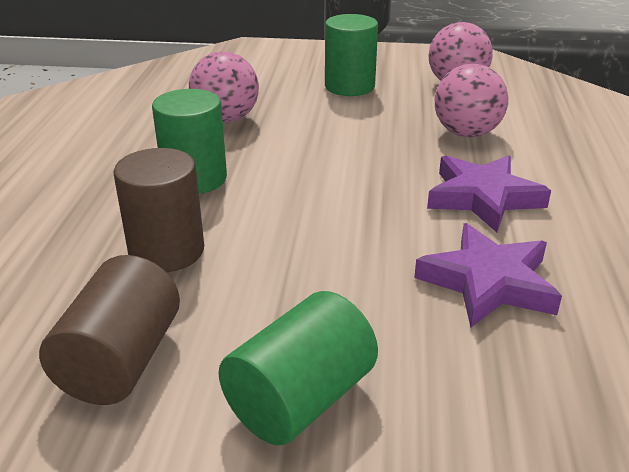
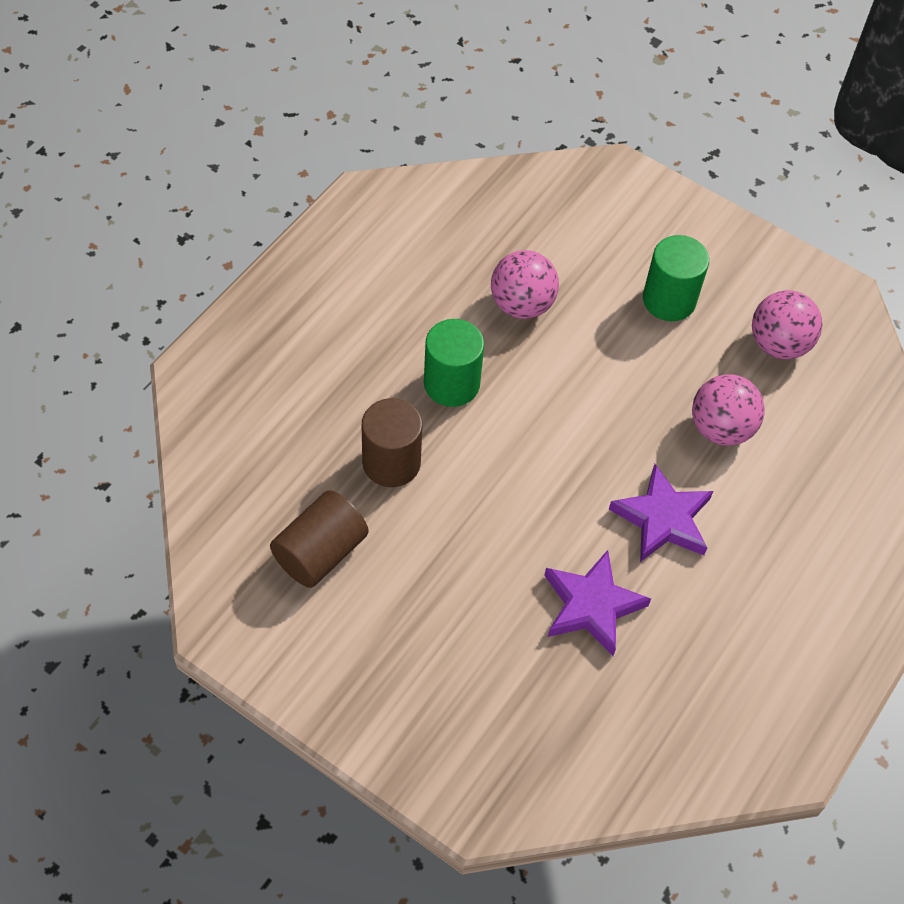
camera: 25 degrees right, 25 degrees up
green cylinder [219,291,378,445] -> none

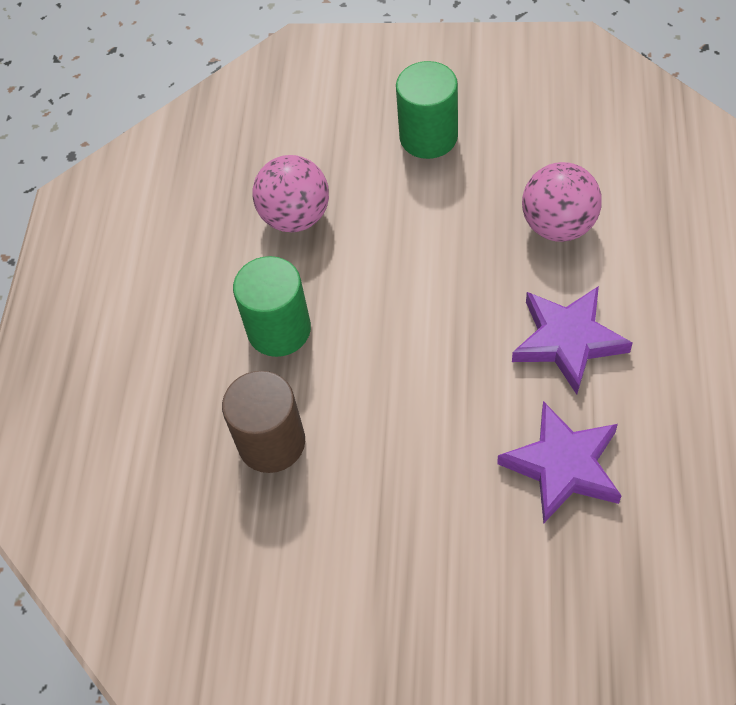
camera: 20 degrees left, 0 degrees up
brown cylinder [270,490,368,588] -> none
pink ball [752,290,823,359] -> none

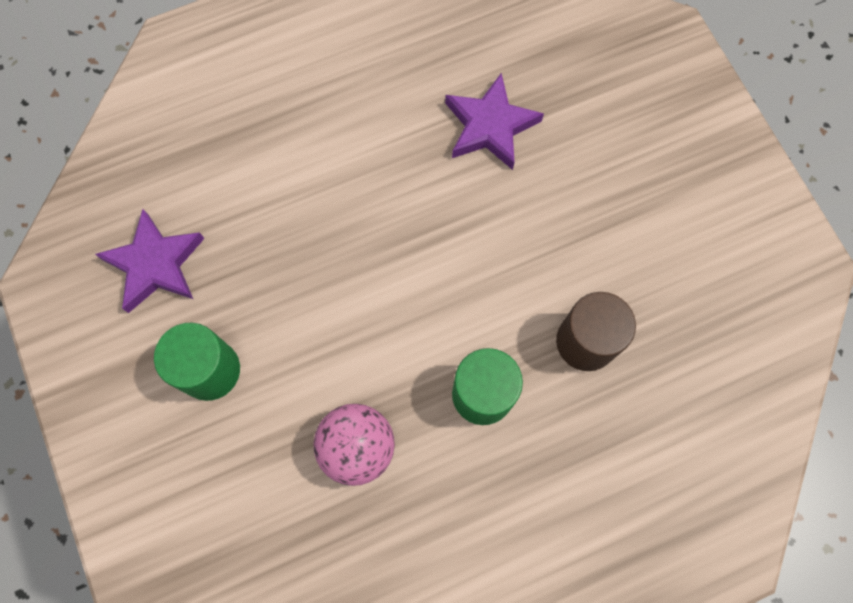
camera: 125 degrees left, 15 degrees up
purple star [512,286,633,394] -> purple star moved to [95,209,205,313]
pink ball [522,162,602,242] -> none

